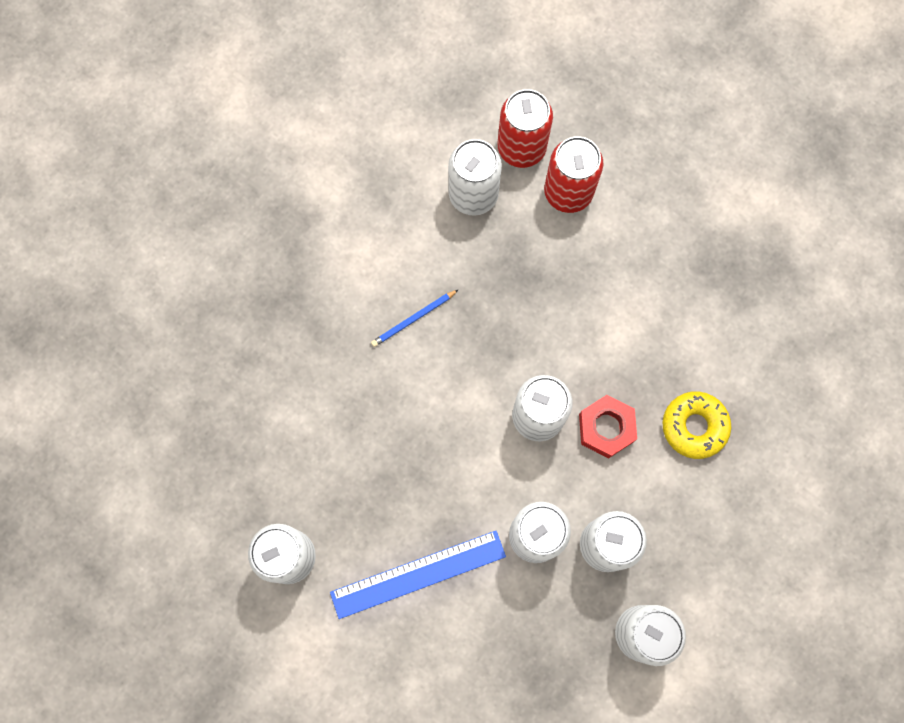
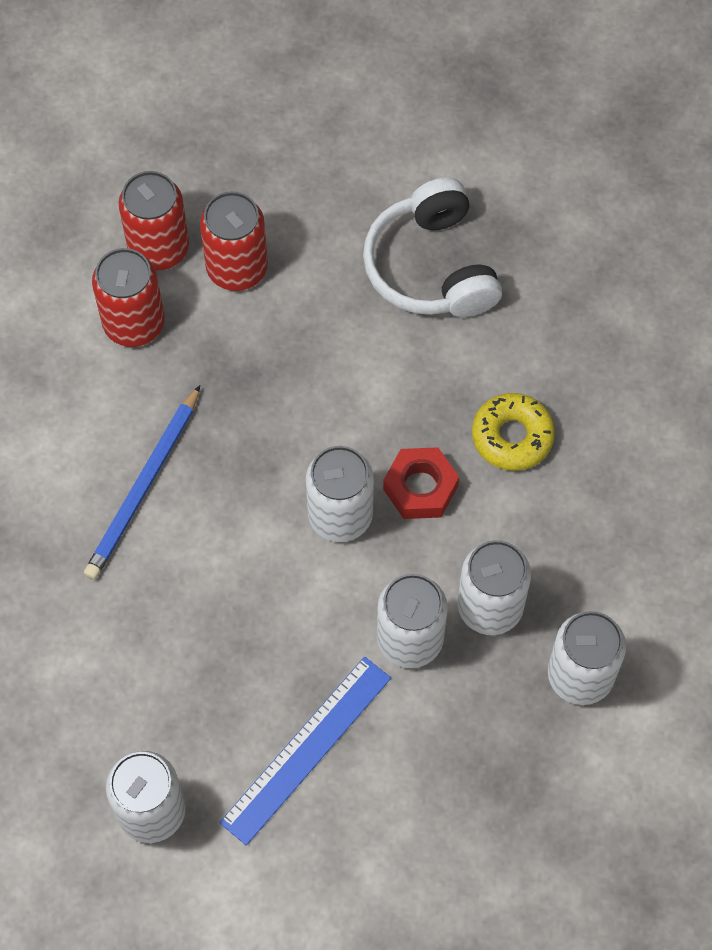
camera: 30 degrees left, 10 degrees down
blue pencil [371,289,459,347] -> blue pencil [84,385,200,580], size x1.78
white can [448,139,502,216] -> red can [92,248,165,347]
none -> white headphones [363,177,502,317]

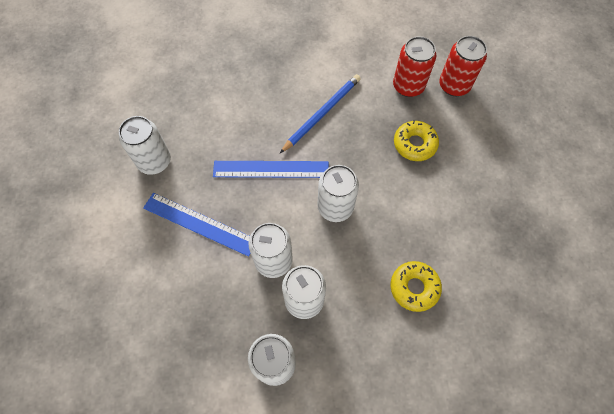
camera: 75 degrees right, 0 degrees up
blue pencil [84,385,200,580] -> blue pencil turned 120 degrees clockwise [280,74,361,153]
red can [200,191,268,291] -> none
white headphones [363,177,502,317] -> none
red nut [383,447,459,519] -> none
none -> blue ruler [213,161,329,178]
none -> yellow donut [394,121,439,161]

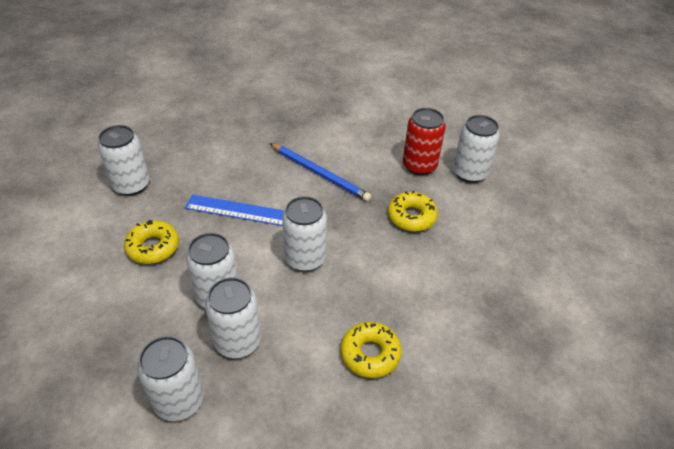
camera: 10 degrees right, 20 degrees down
blue ruler [143,193,251,257] -> yellow donut [124,220,179,264]
blue pencil [280,74,361,153] -> blue pencil turned 75 degrees clockwise [270,143,372,202]
red can [439,36,487,96] -> white can [453,115,500,183]

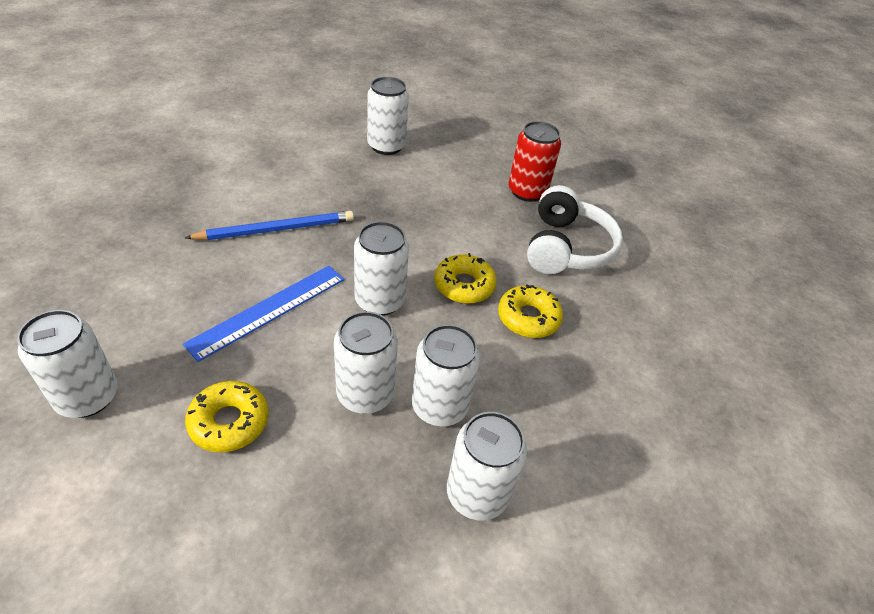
camera: 60 degrees left, 0 degrees up
yellow donut [388,191,438,231] -> yellow donut moved to [434,253,497,304]
red can [403,108,446,175] -> red can moved to [509,121,561,202]
none -> white headphones [527,185,623,274]

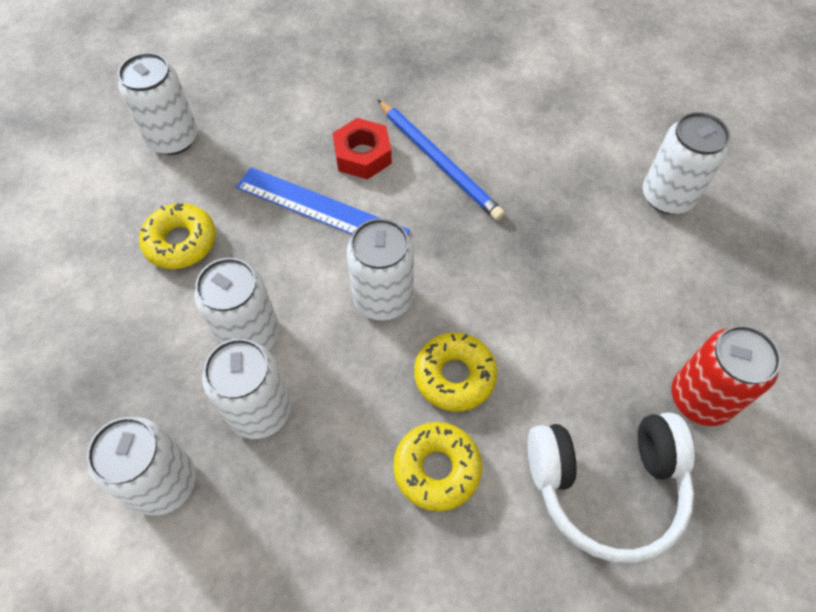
camera: 75 degrees right, 15 degrees up
none -> red nut [333,118,392,180]

